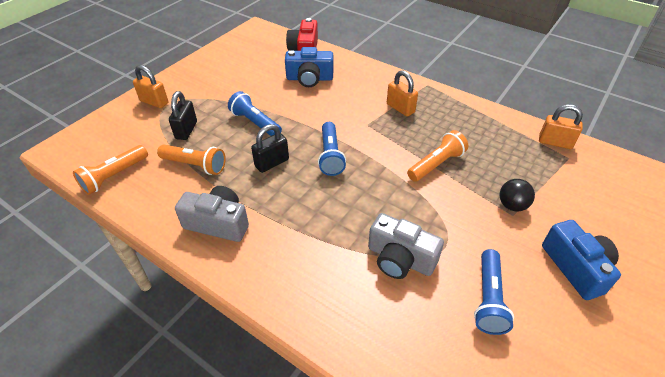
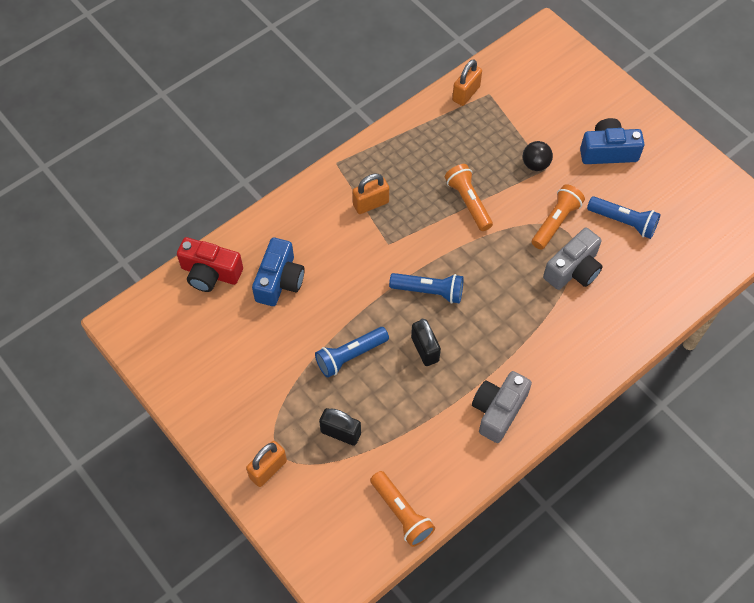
camera: 75 degrees left, 15 degrees up
orange flashlight [157,144,226,175] -> orange flashlight moved to [532,185,585,250]

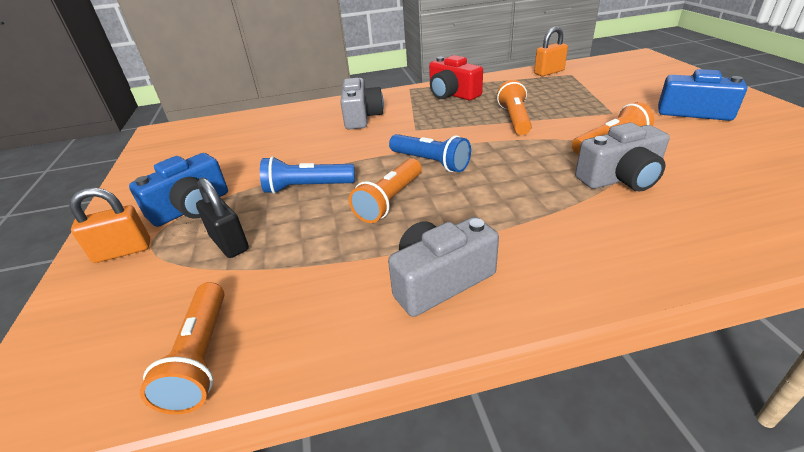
camera: 30 degrees right, 25 degrees down
red camera [177,237,243,292] -> red camera moved to [429,55,483,100]
blue camera [252,238,305,306] -> blue camera moved to [129,153,228,227]
orange padlock [353,174,389,214] -> none
black padlock [411,318,441,366] -> orange flashlight [349,158,422,223]
black ball [523,141,553,171] -> none
blue flashlight [587,196,661,239] -> none
none -> grey camera [341,78,384,130]

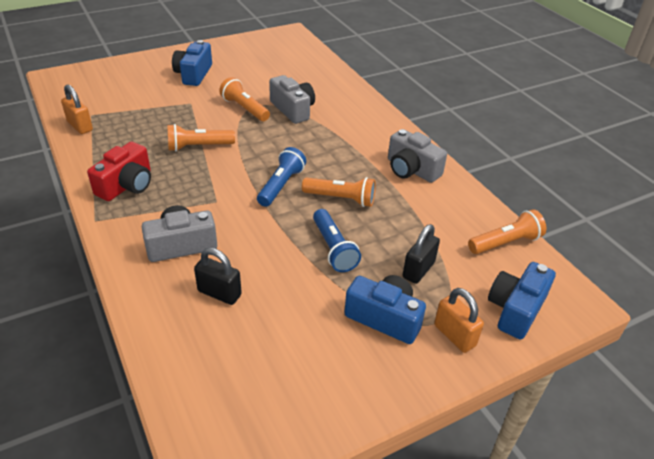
camera: 110 degrees left, 5 degrees up
none -> black padlock [194,247,242,305]
none -> blue camera [488,262,556,340]

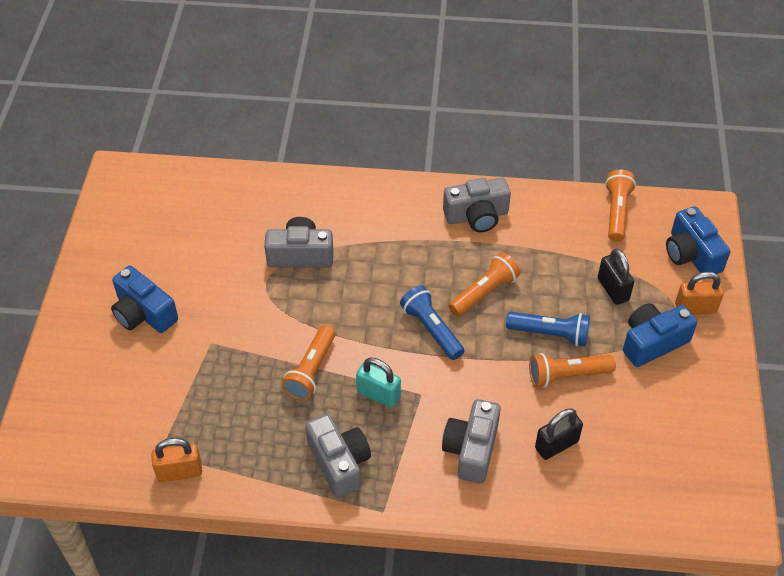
camera: 55 degrees left, 10 degrees up
red camera [87,142,151,201] -> grey camera [305,414,371,498]
orange flashlight [219,77,270,121] -> orange flashlight moved to [529,353,616,387]
none -> turquoise padlock [356,358,401,408]

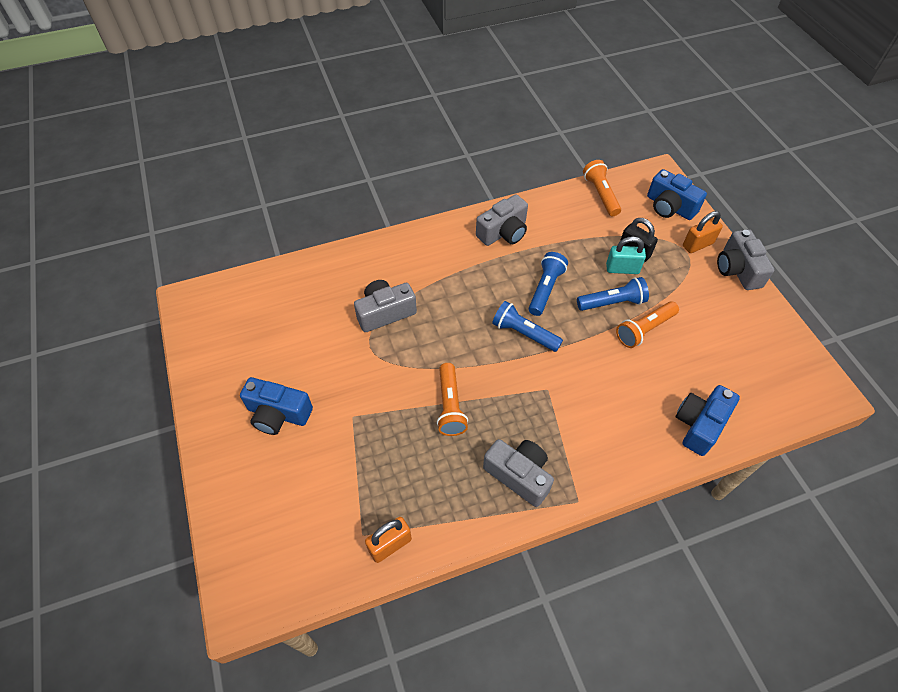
camera: 25 degrees left, 5 degrees up
turquoise padlock [356,358,401,408] -> turquoise padlock moved to [606,236,646,274]
grey camera [442,399,501,484] -> grey camera moved to [717,229,774,290]
orange flashlight [449,253,520,317] -> blue flashlight [529,252,568,316]
black padlock [535,408,583,460] -> none
blue camera [623,303,697,367] -> blue camera moved to [676,385,740,456]

